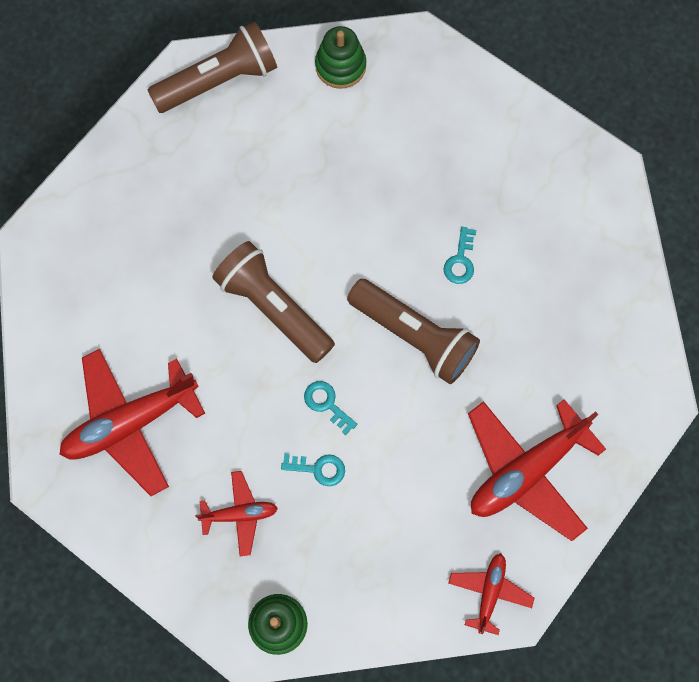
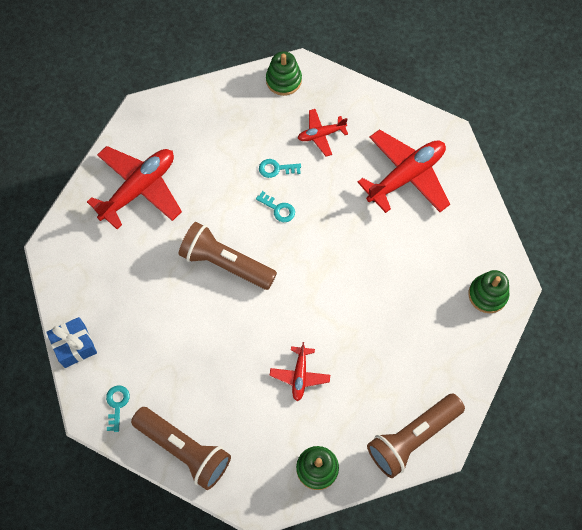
camera: 170 degrees right, 5 degrees down
brown flashlight [212,241,335,363] -> brown flashlight moved to [131,407,231,490]
turquoise key [444,227,476,284] -> turquoise key moved to [106,385,130,432]
red plane [448,553,534,635] -> red plane moved to [270,342,330,401]
none -> blue gift [46,317,97,368]
none -> green stacking toy [468,270,509,313]

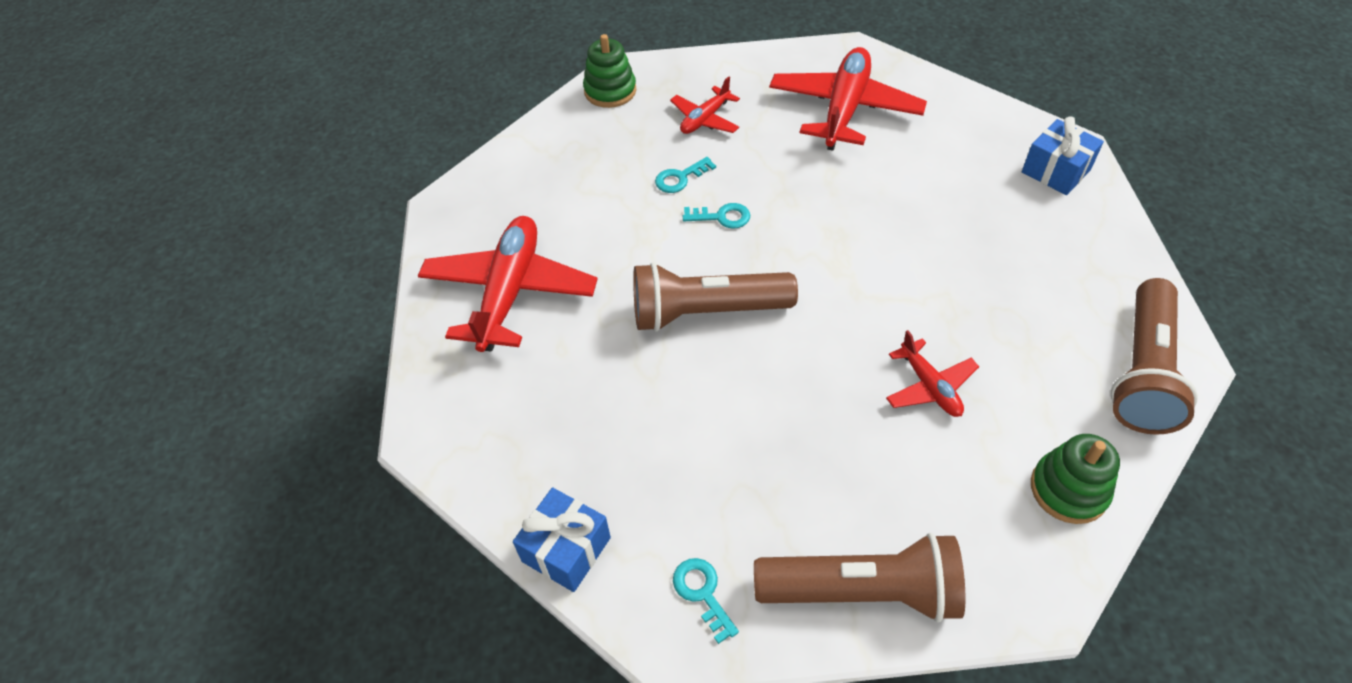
camera: 30 degrees left, 15 degrees down
green stacking toy [468,270,509,313] -> blue gift [1022,117,1104,195]

